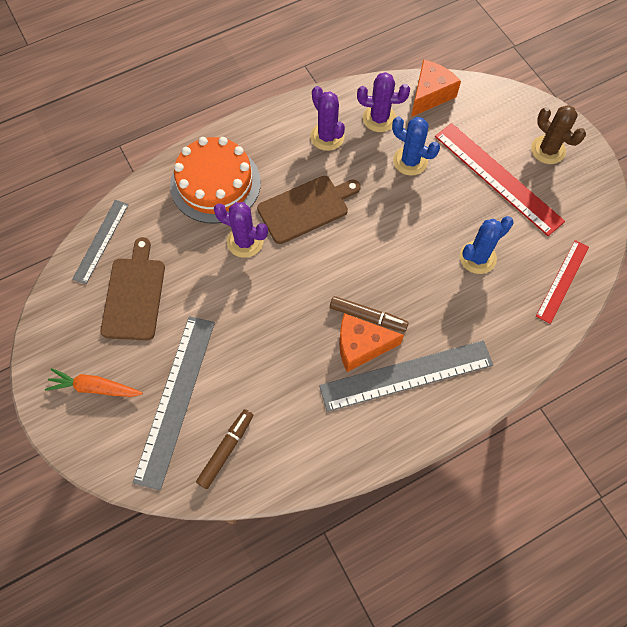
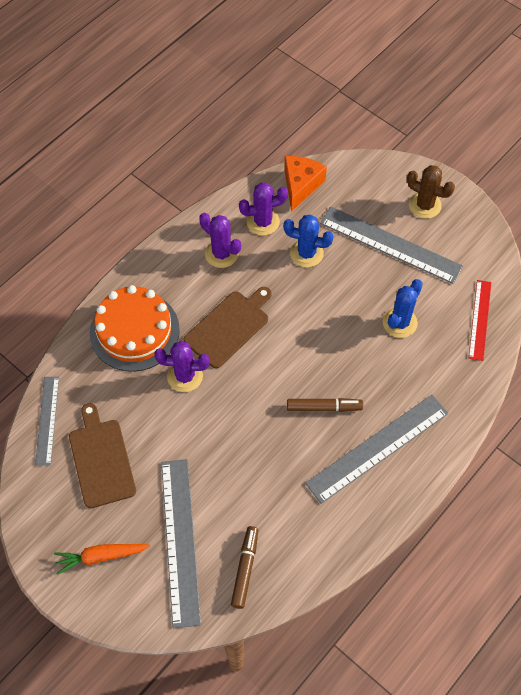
camera: 20 degrees left, 5 degrees down
orange cheese [339,313,404,372] -> none
red ruler [435,123,565,236] -> grey ruler [320,206,463,284]

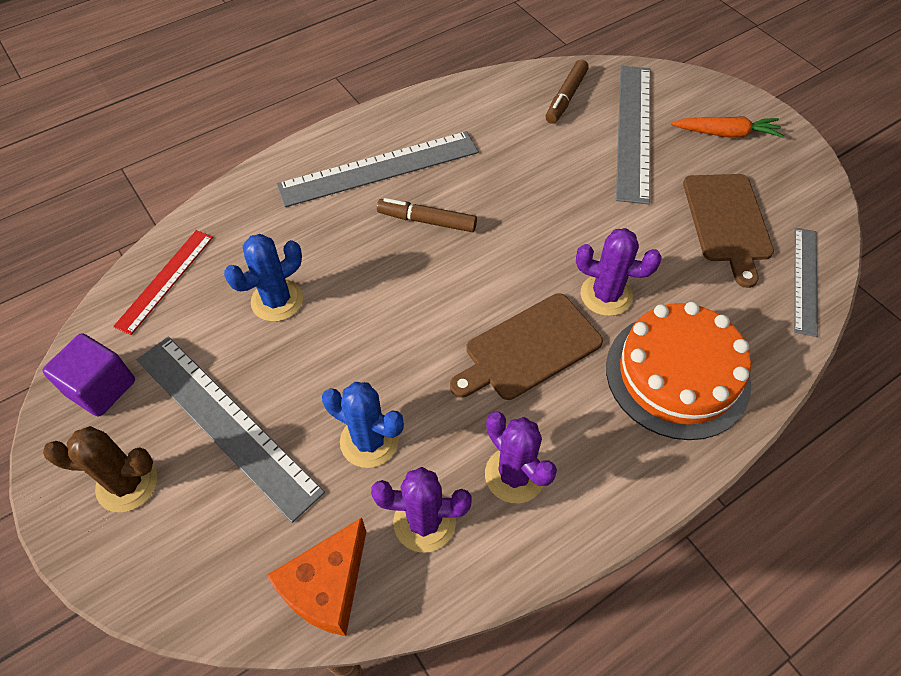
camera: 165 degrees left, 5 degrees down
brown cactus [407,165,455,219] -> brown cactus turned 45 degrees counterclockwise [43,426,158,513]
none -> purple cube [42,333,135,417]

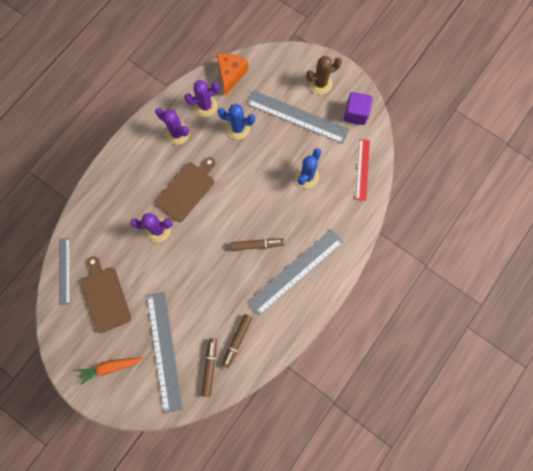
camera: 160 degrees right, 20 degrees up
orange cake [606,302,751,440] -> none
none -> brown marker [222,314,252,368]

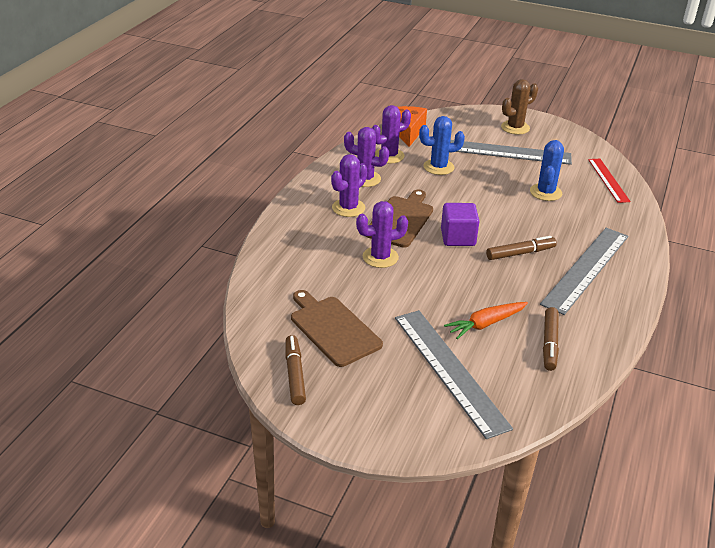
camera: 15 degrees left, 40 degrees down
grey ruler [59,238,70,305] -> none
orange carrot [77,358,143,385] -> orange carrot moved to [444,302,528,339]
brown marker [202,338,217,397] -> brown marker moved to [285,335,306,405]
purple cube [344,92,373,125] -> purple cube moved to [441,203,479,246]
none -> purple cactus [331,154,367,217]

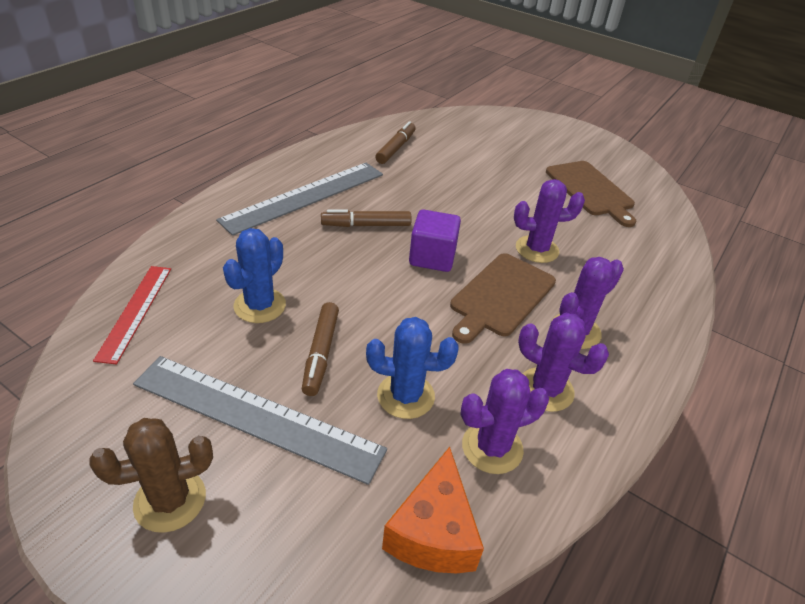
camera: 170 degrees left, 5 degrees up
brown marker [285,335,306,405] -> brown marker moved to [302,302,339,396]
grey ruler [395,310,513,439] -> none
orange carrot [444,302,528,339] -> none

